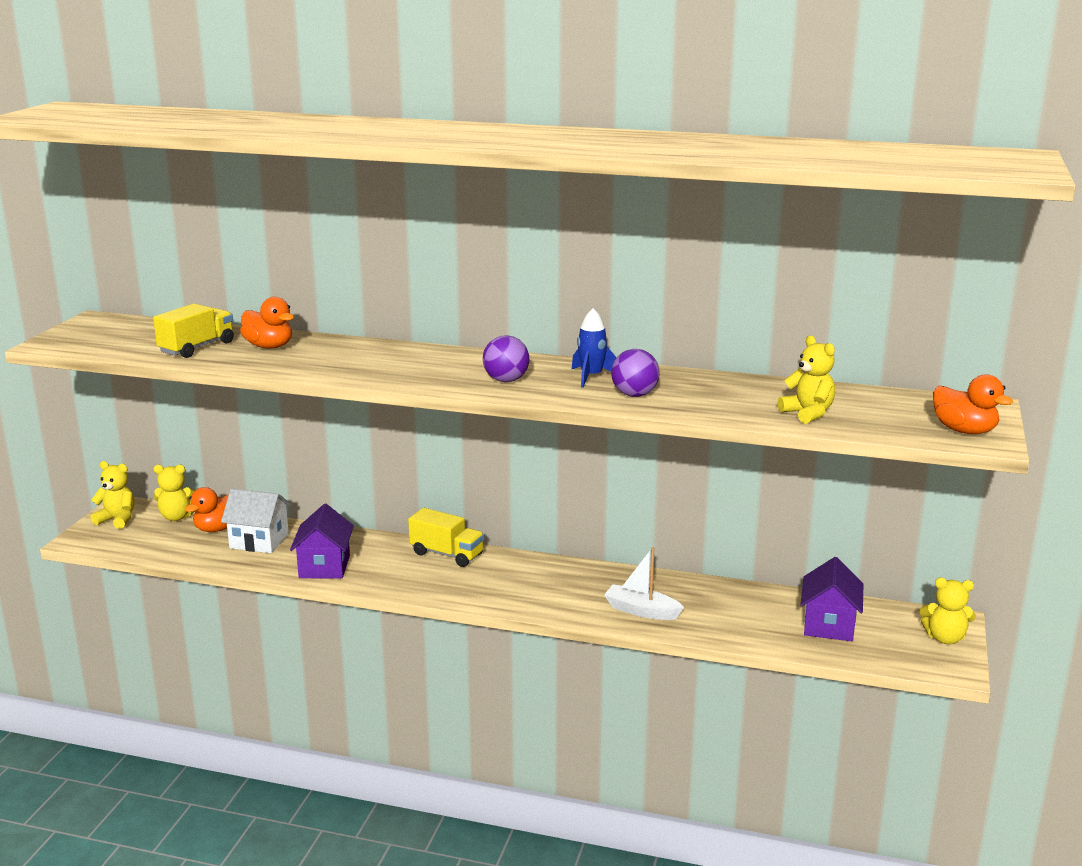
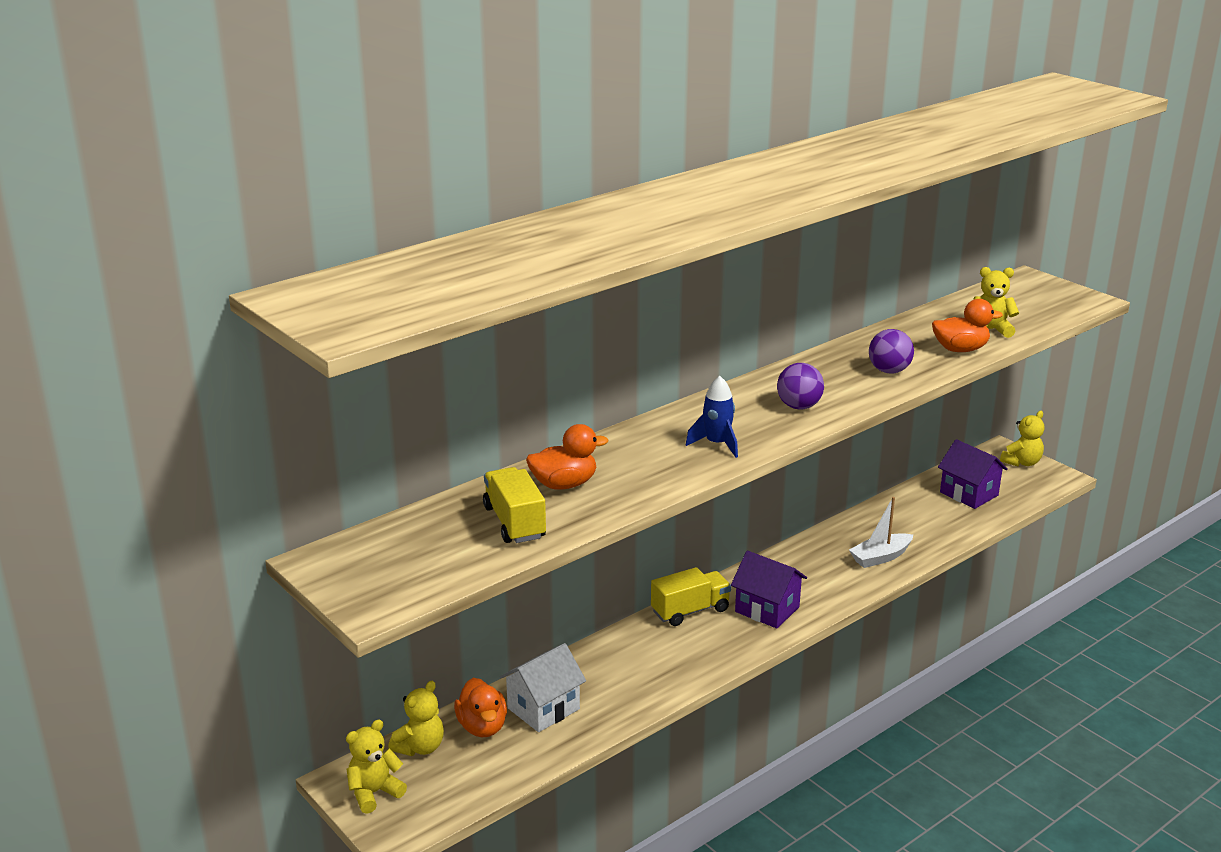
camera: 55 degrees left, 5 degrees up
purple house [290,504,354,579] -> purple house moved to [731,551,807,629]
blue rocket [571,308,617,388] -> blue rocket moved to [686,376,738,458]
orange duck [933,374,1014,434] -> orange duck moved to [932,299,1003,352]

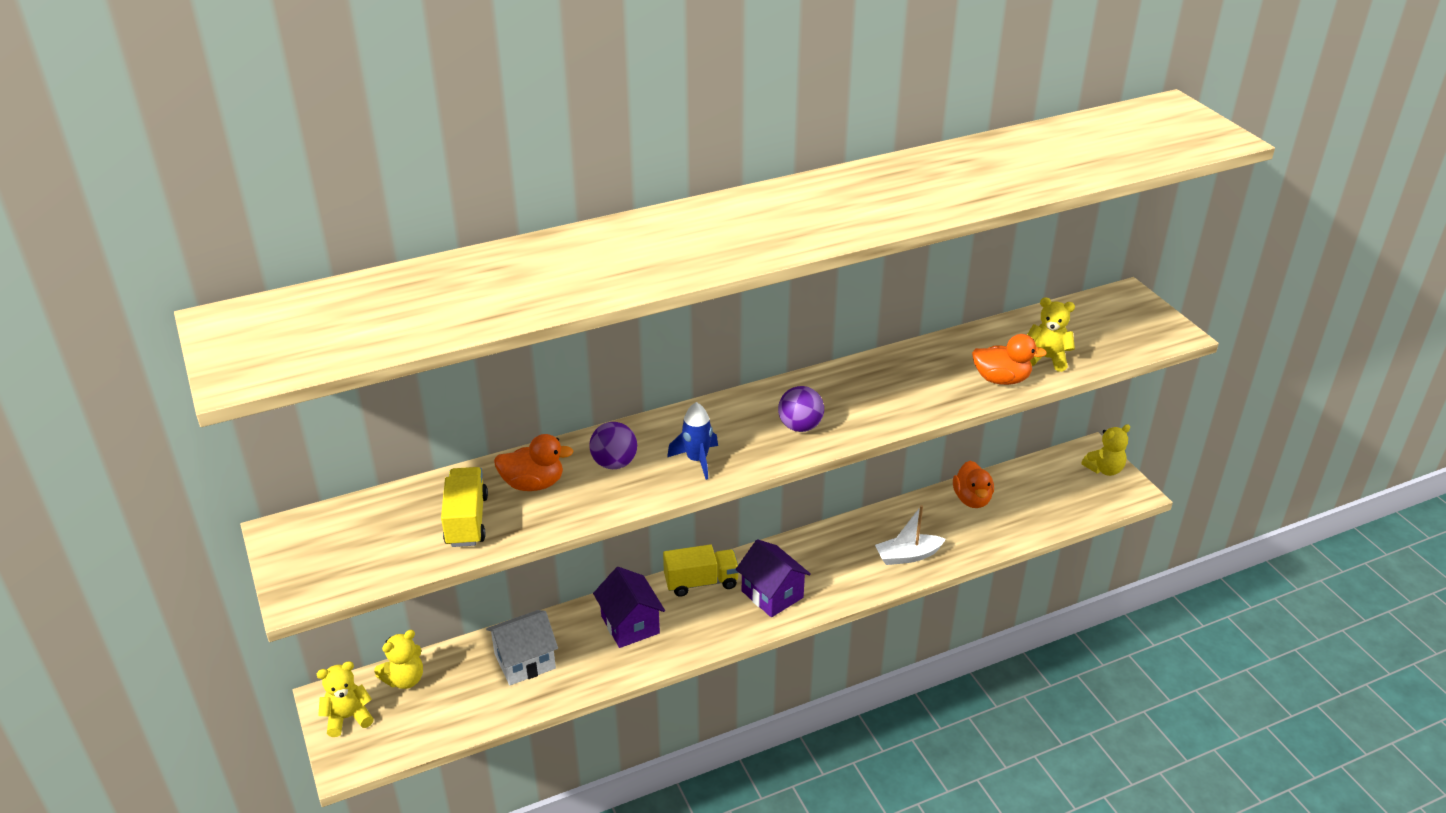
camera: 15 degrees right, 10 degrees up
orange duck [454,678,507,737] -> orange duck moved to [953,461,994,508]
purple ball [869,329,914,374] -> purple ball moved to [589,422,637,469]
purple house [938,439,1008,509] -> purple house moved to [593,567,665,648]

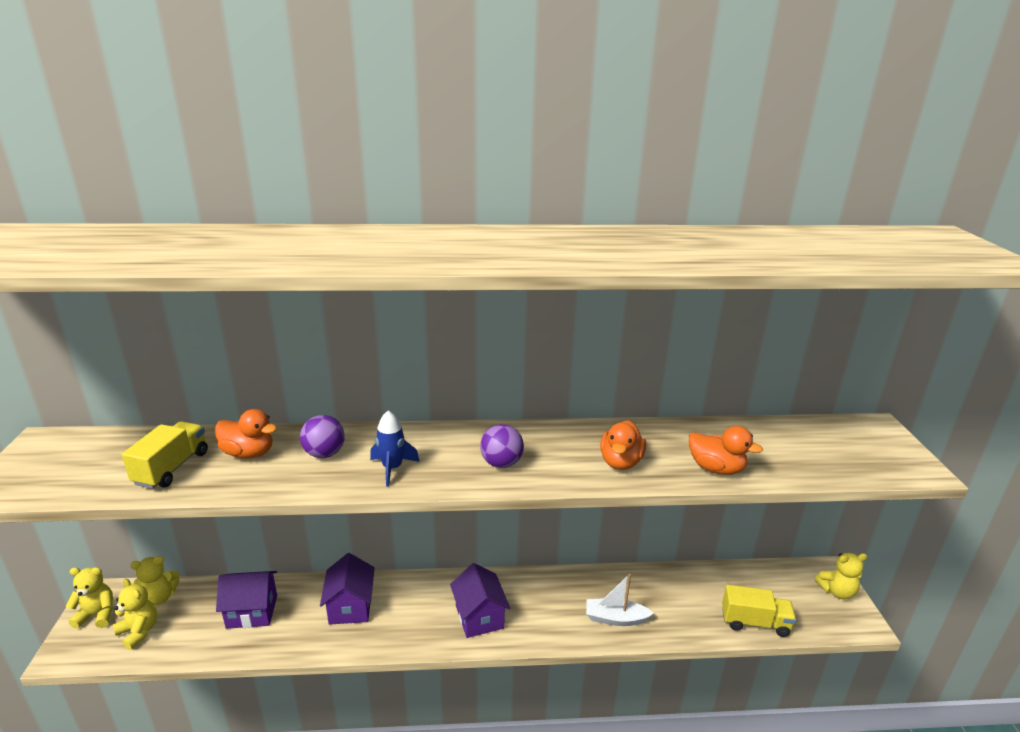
camera: 20 degrees right, 10 degrees down
white house [486,610,558,685] -> purple house [216,571,277,629]
yellow truck [663,544,739,597] -> yellow truck moved to [722,585,796,637]
orange duck [953,461,994,508] -> orange duck moved to [600,420,646,470]
yellow teddy bear [1027,297,1075,372] -> yellow teddy bear moved to [113,578,157,650]

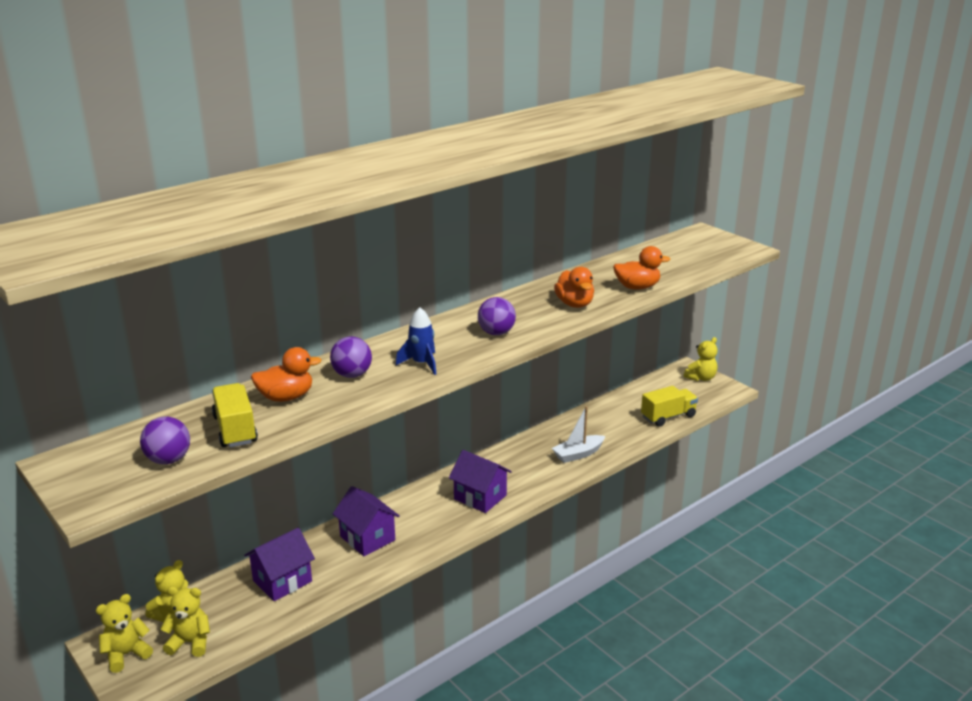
camera: 35 degrees left, 0 degrees up
none -> purple ball [140,417,190,464]

